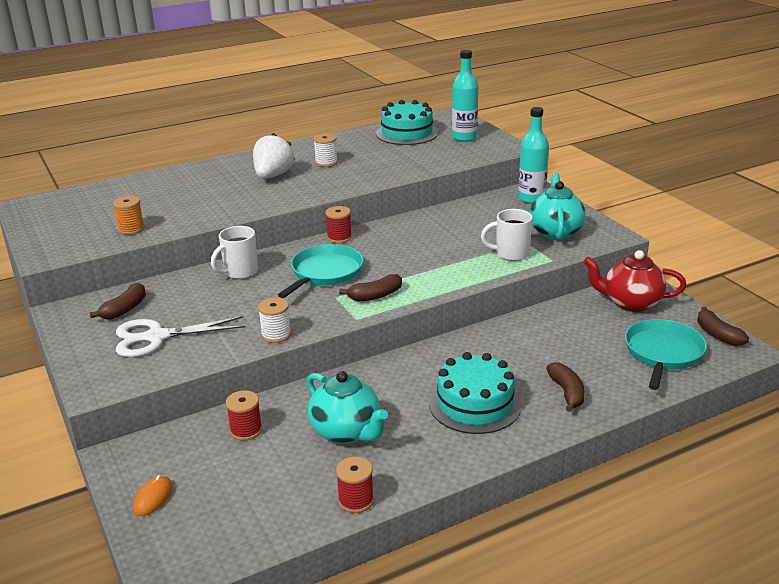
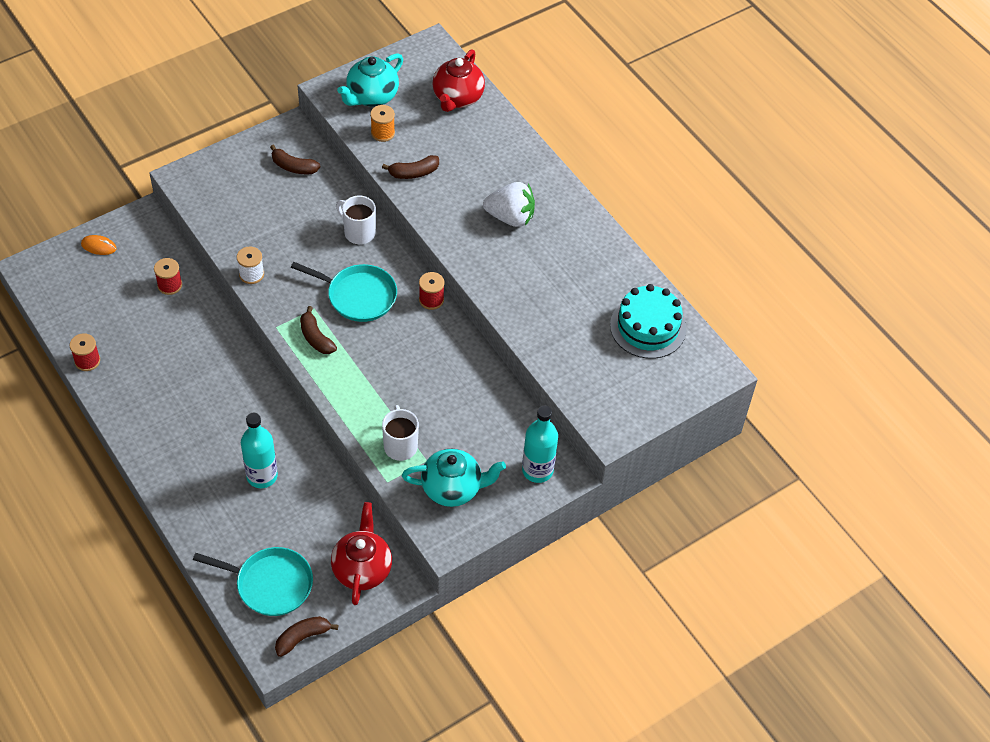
camera: 80 degrees right, 25 degrees up
white scissors [116,316,245,357] -> none
turquoise teapot [306,371,388,444] -> turquoise teapot moved to [337,53,403,107]
white spool [313,133,338,167] -> none
turquoise cake [429,352,522,434] -> none
turquoise bottle [452,50,478,142] -> turquoise bottle moved to [241,413,278,488]
brown banana [546,362,585,412] -> brown banana moved to [382,155,439,179]
none -> red teapot [433,49,485,112]

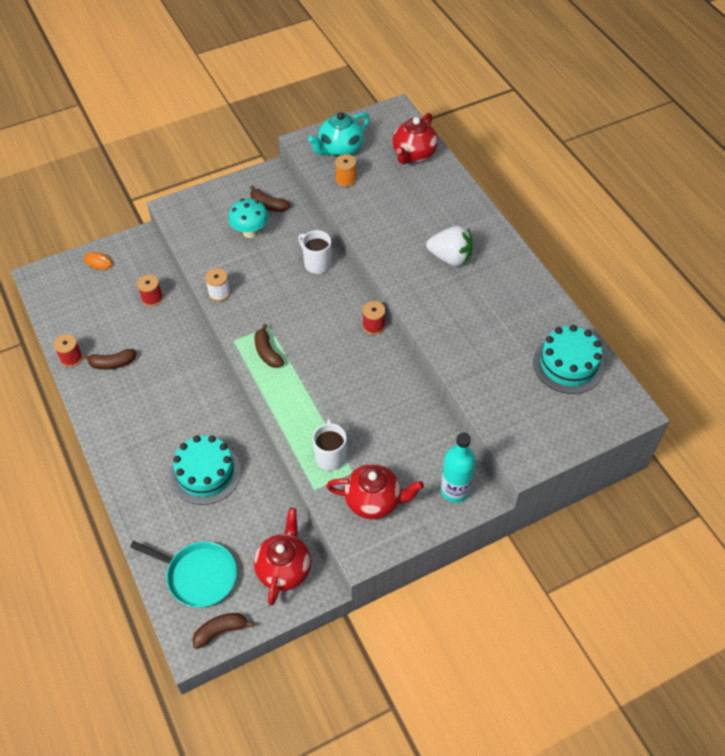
camera: 10 degrees right, 0 degrees up
turquoise bottle [241,413,278,488] -> turquoise cake [170,435,241,505]
turquoise pan [291,262,397,322] -> none
brown banana [382,155,439,179] -> brown banana moved to [82,349,136,370]
turquoise teapot [402,449,506,507] -> red teapot [326,464,424,519]
none -> turquoise mushroom [228,198,269,238]

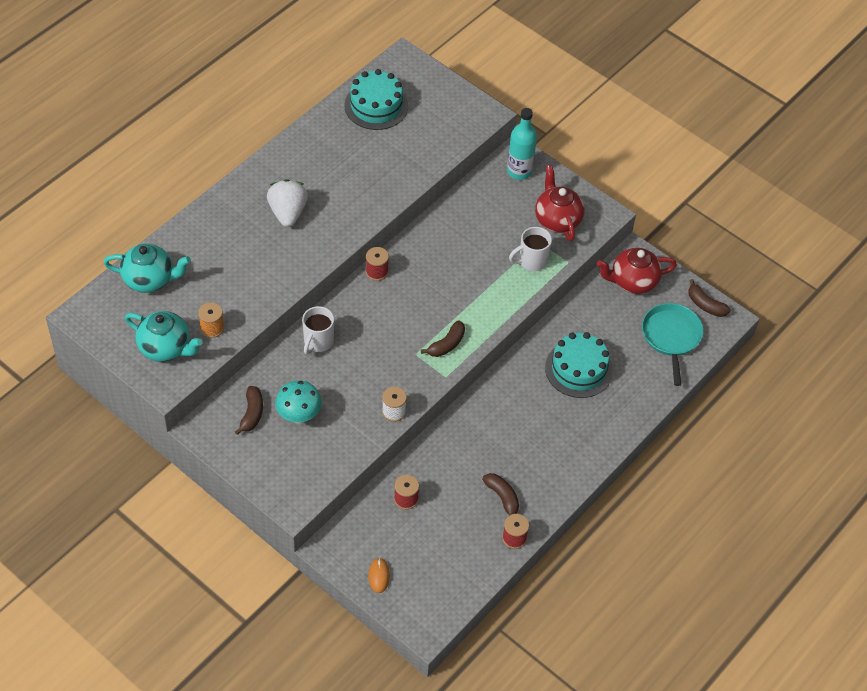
camera: 115 degrees left, 0 degrees up
red teapot [393,113,438,165] -> turquoise teapot [104,244,191,293]

